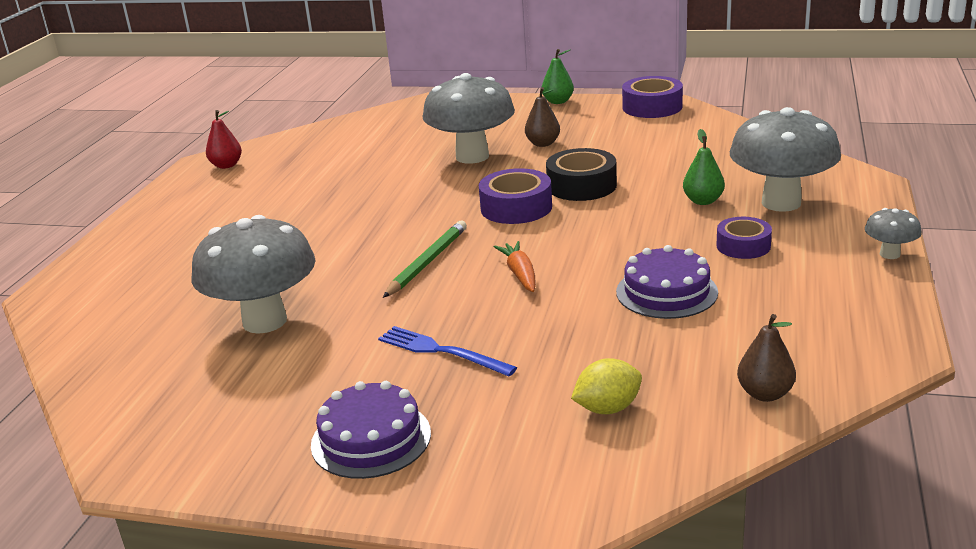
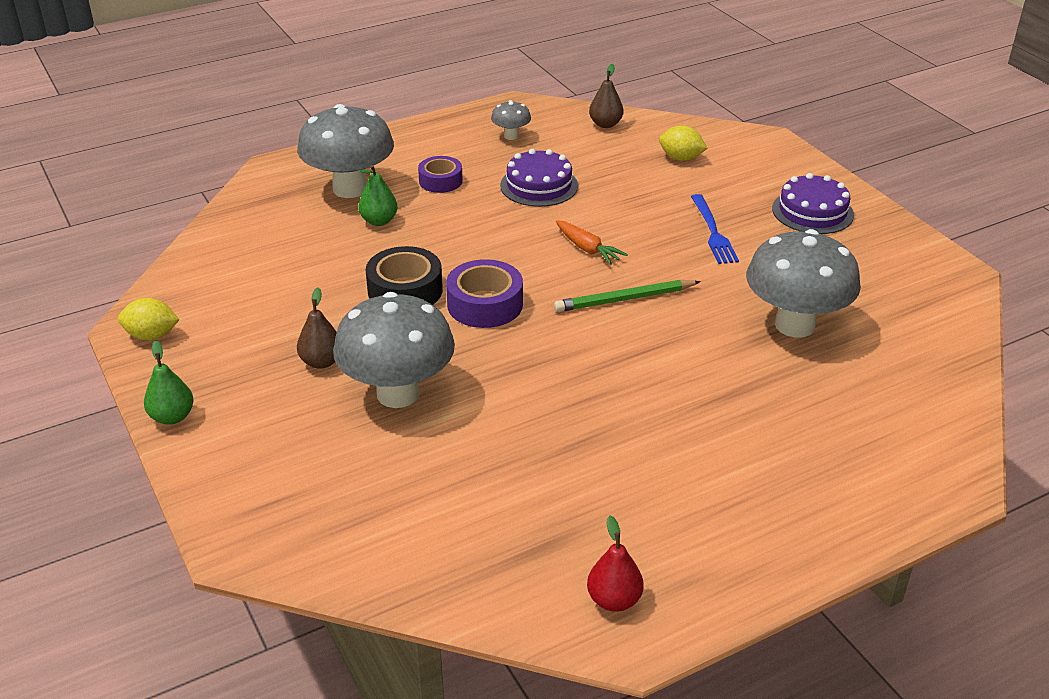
camera: 135 degrees left, 10 degrees up
orange carrot [494,241,536,292] -> orange carrot turned 75 degrees counterclockwise [556,220,628,265]
purple tape [622,76,683,118] -> yellow lemon [118,298,179,340]
grey mushroom [865,208,922,259] -> grey mushroom moved to [491,100,531,140]

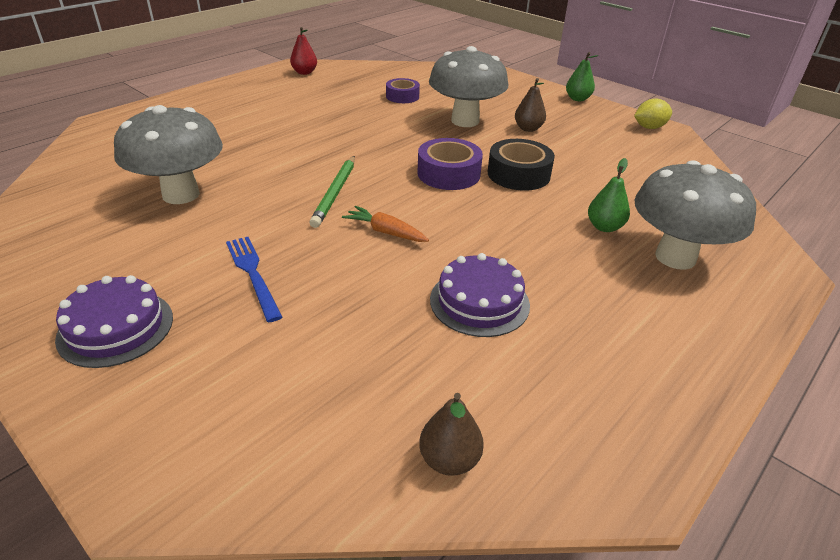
camera: 160 degrees right, 0 degrees up
purple tape [418,156,463,193] -> purple tape moved to [386,78,420,103]
grey mushroom [491,100,531,140] -> none
green pencil [554,280,701,312] -> green pencil turned 135 degrees clockwise [309,156,355,228]
yellow lemon [659,126,708,161] -> none

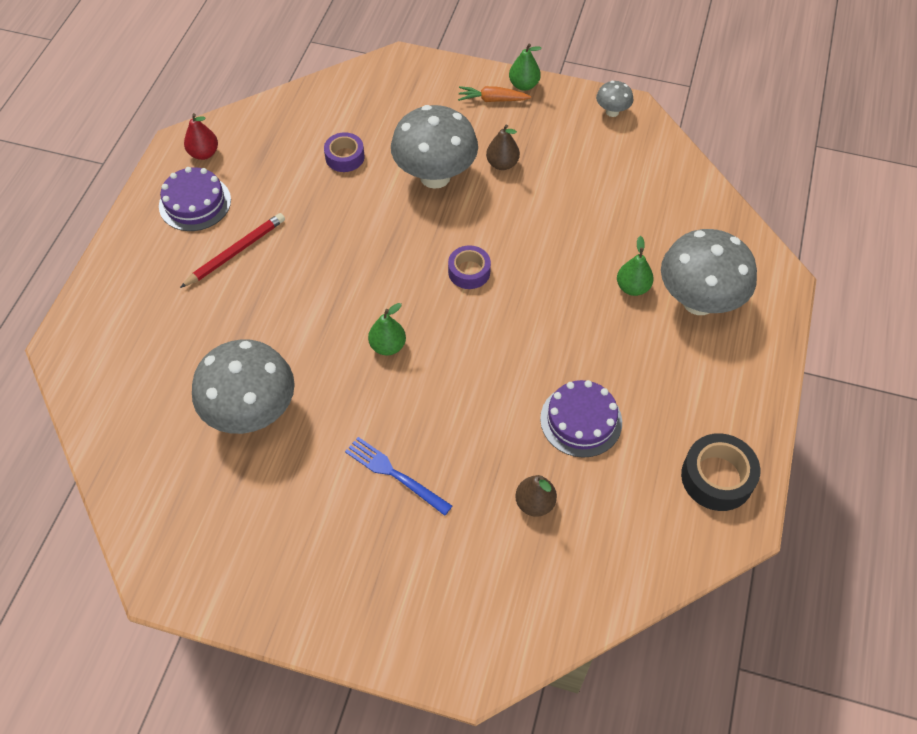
camera: 25 degrees left, 20 degrees up
purple cake [55,275,173,368] -> purple cake moved to [159,167,231,231]
green pencil [309,156,355,228] -> green pear [368,303,406,356]
orange carrot [342,206,429,242] -> orange carrot moved to [458,86,531,102]
purple tape [417,138,483,190] -> purple tape [448,245,491,289], size x0.66
brown pear [419,393,484,476] -> brown pear moved to [515,475,557,517]
black tape [488,139,555,191] -> black tape moved to [681,433,760,511]
yellow lemon [634,99,672,129] -> grey mushroom [596,81,633,117]
none -> red pencil [180,213,285,288]

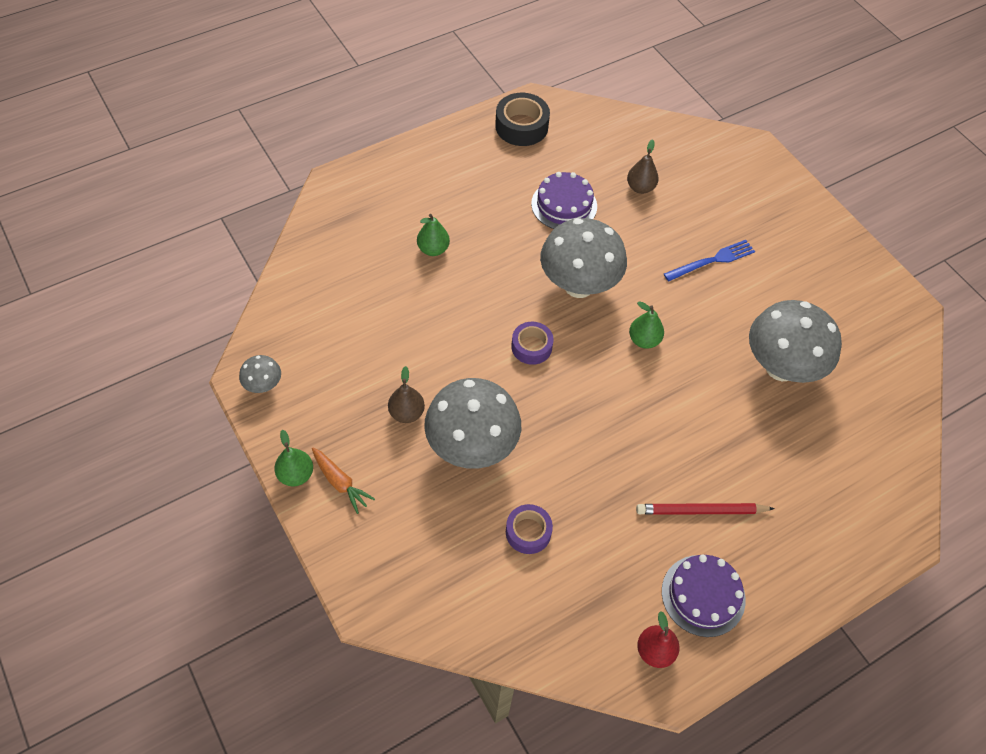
camera: 140 degrees left, 0 degrees up
blue fork [345,437,452,516] -> blue fork turned 105 degrees counterclockwise [664,240,755,281]
grey mushroom [661,229,757,315] -> grey mushroom moved to [540,218,627,298]

